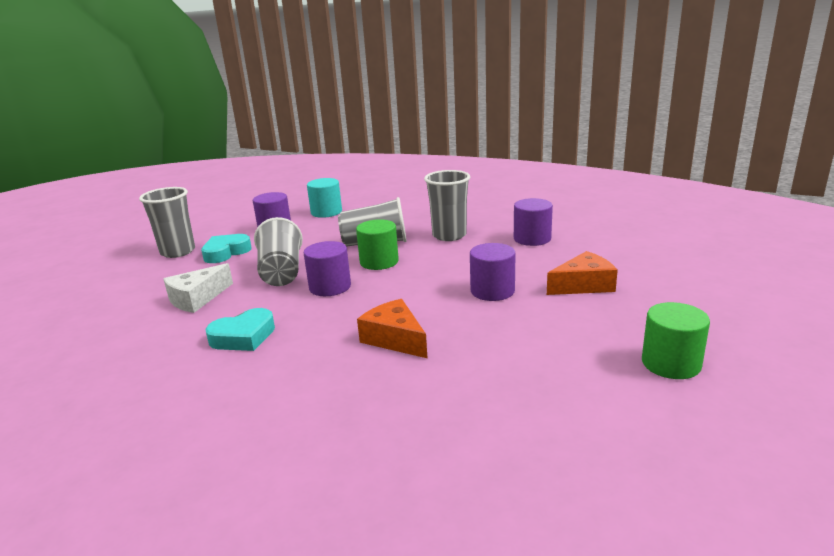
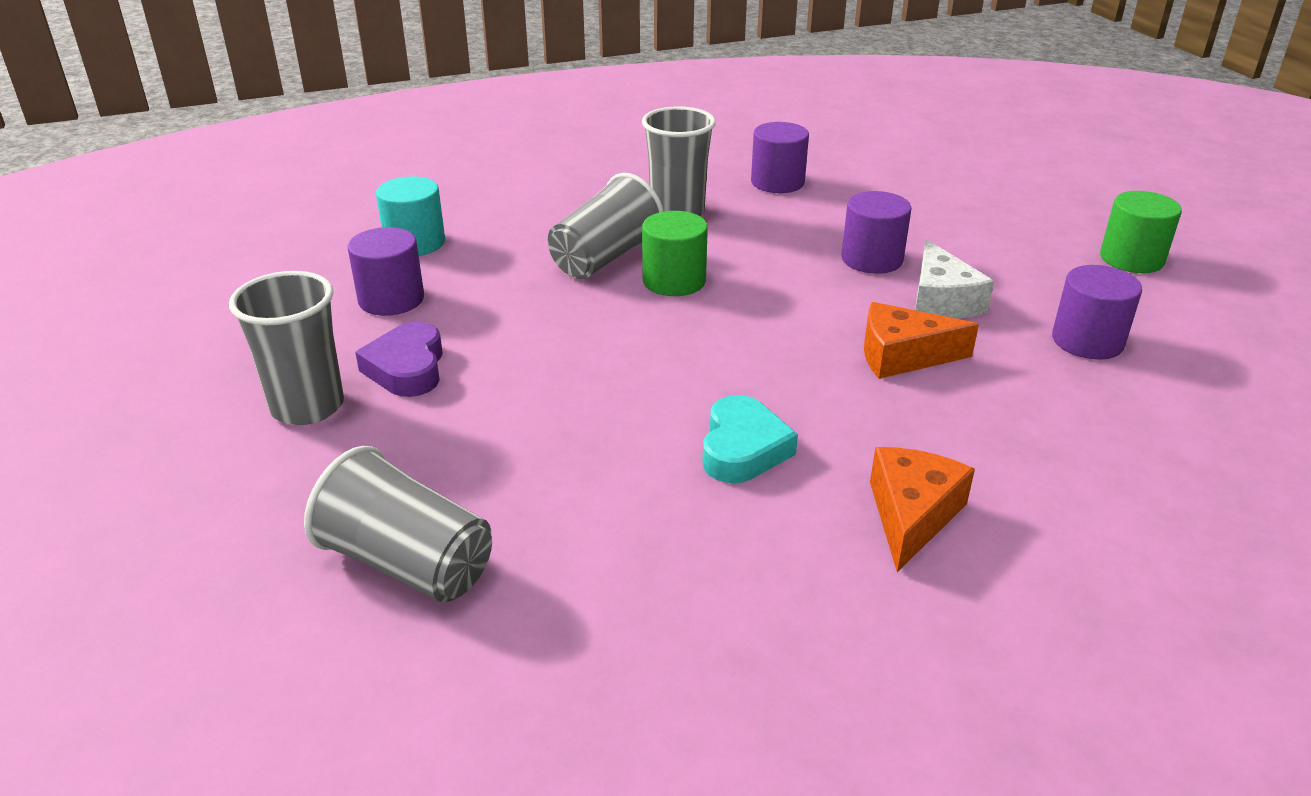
camera: 50 degrees left, 10 degrees up
white cheese [164,263,233,313] -> white cheese moved to [915,239,994,319]
turquoise heart [201,234,252,263] -> purple heart [355,322,443,397]
grey cup [254,217,303,286] -> grey cup moved to [304,446,492,603]
purple cylinder [303,241,351,296] -> purple cylinder moved to [1052,265,1142,360]
orange cheese [547,251,618,295] -> orange cheese moved to [870,447,975,572]

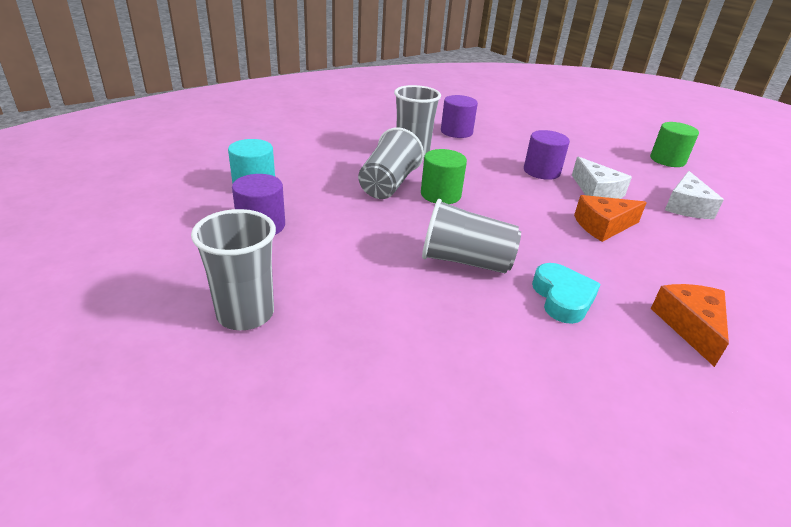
camera: 20 degrees left, 0 degrees up
grey cup [304,446,492,603] -> grey cup moved to [422,199,521,273]
purple heart [355,322,443,397] -> none
purple cylinder [1052,265,1142,360] -> white cheese [665,171,724,219]

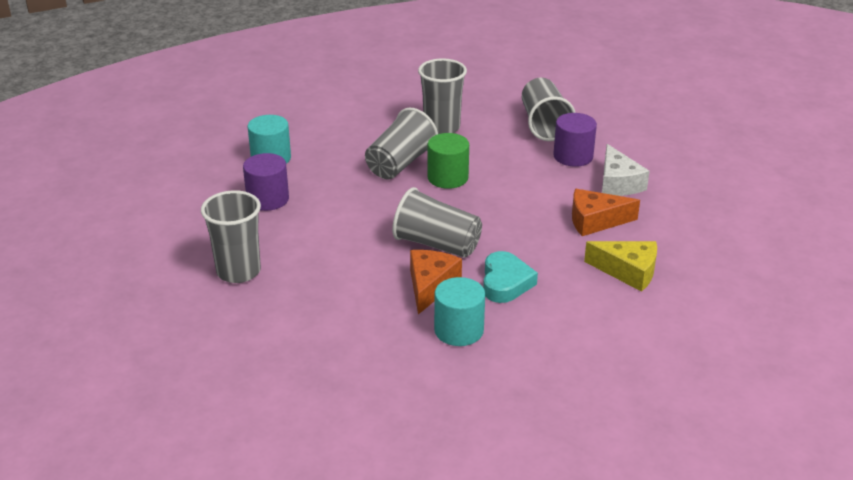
camera: 15 degrees right, 0 degrees up
purple cylinder [441,95,478,138] -> none
green cylinder [650,122,699,167] -> none
orange cheese [651,284,729,367] -> orange cheese moved to [410,250,462,314]
white cheese [665,171,724,219] -> none
none -> turquoise cylinder [434,277,485,346]
none -> grey cup [522,78,575,141]
none -> yellow cheese [584,241,657,292]

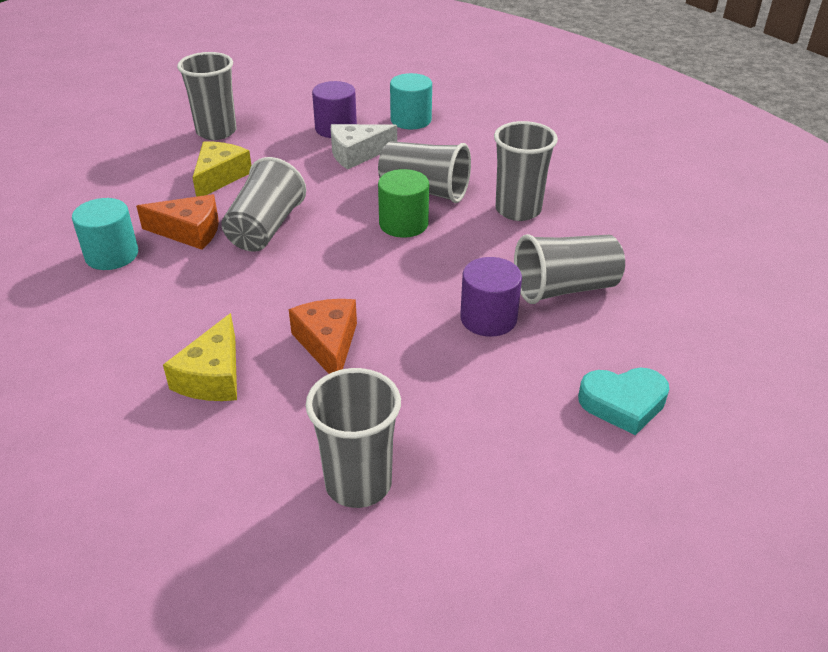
camera: 80 degrees right, 5 degrees up
turquoise heart [483,251,538,303] -> turquoise heart moved to [578,368,669,435]
white cheese [602,144,650,196] -> white cheese moved to [331,124,397,170]
none -> yellow cheese [192,141,251,197]
none -> grey cup [306,368,401,508]

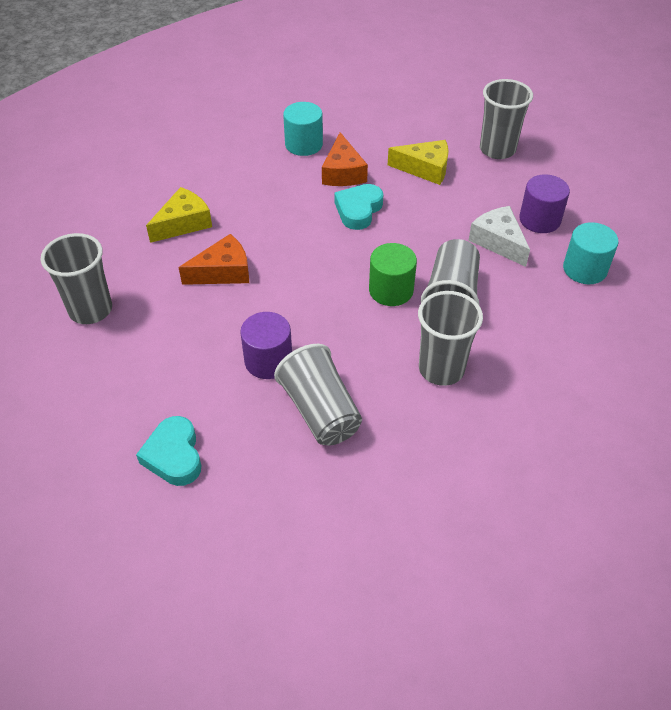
camera: 80 degrees right, 10 degrees up
yellow cheese [163,313,237,401] -> yellow cheese turned 135 degrees clockwise [146,187,212,243]
grey cup [222,157,306,252] -> turquoise heart [334,184,384,230]

